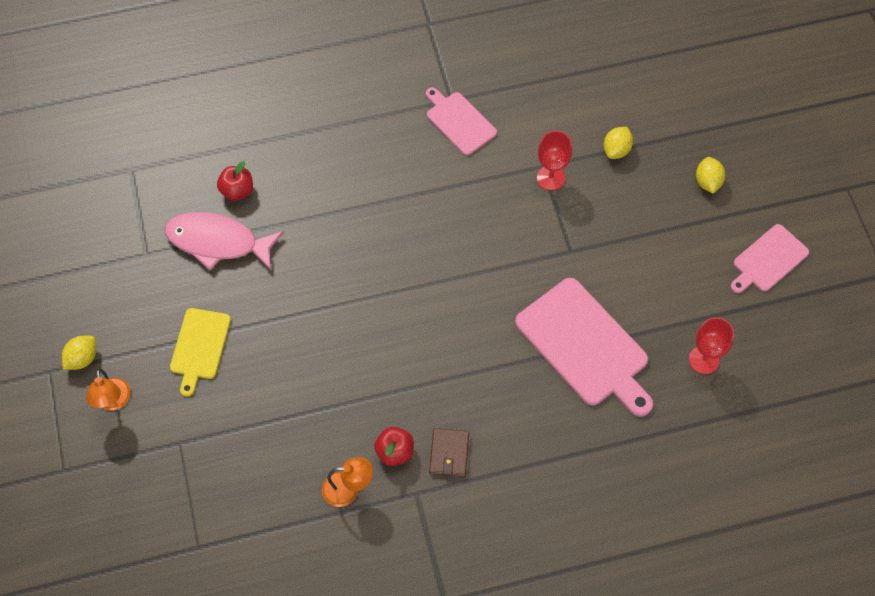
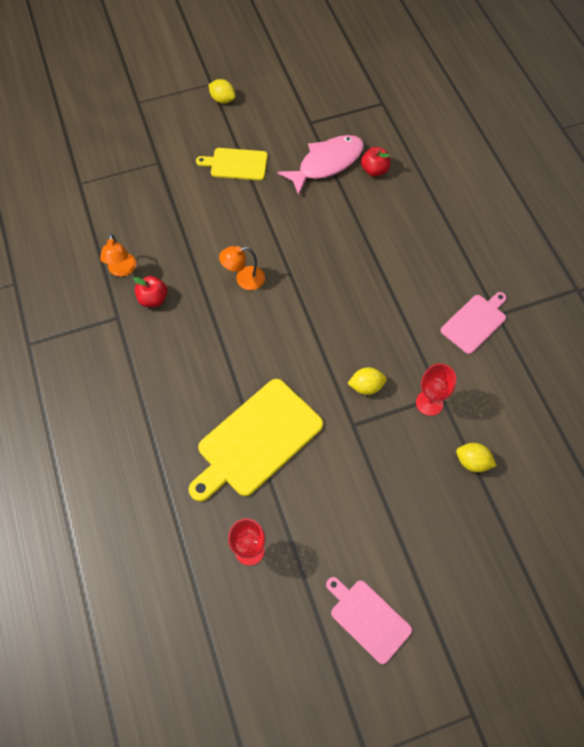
camera: 85 degrees right, 0 degrees up
orange lamp [86,369,131,411] -> orange lamp moved to [219,246,265,290]
pink fish [165,212,284,270] -> pink fish turned 45 degrees clockwise [277,135,364,196]
brown wallet [429,428,469,477] -> none
pink cutting board [515,278,653,417] -> yellow cutting board [189,379,323,502]
yellow lemon [696,157,725,194] -> yellow lemon moved to [347,367,387,395]

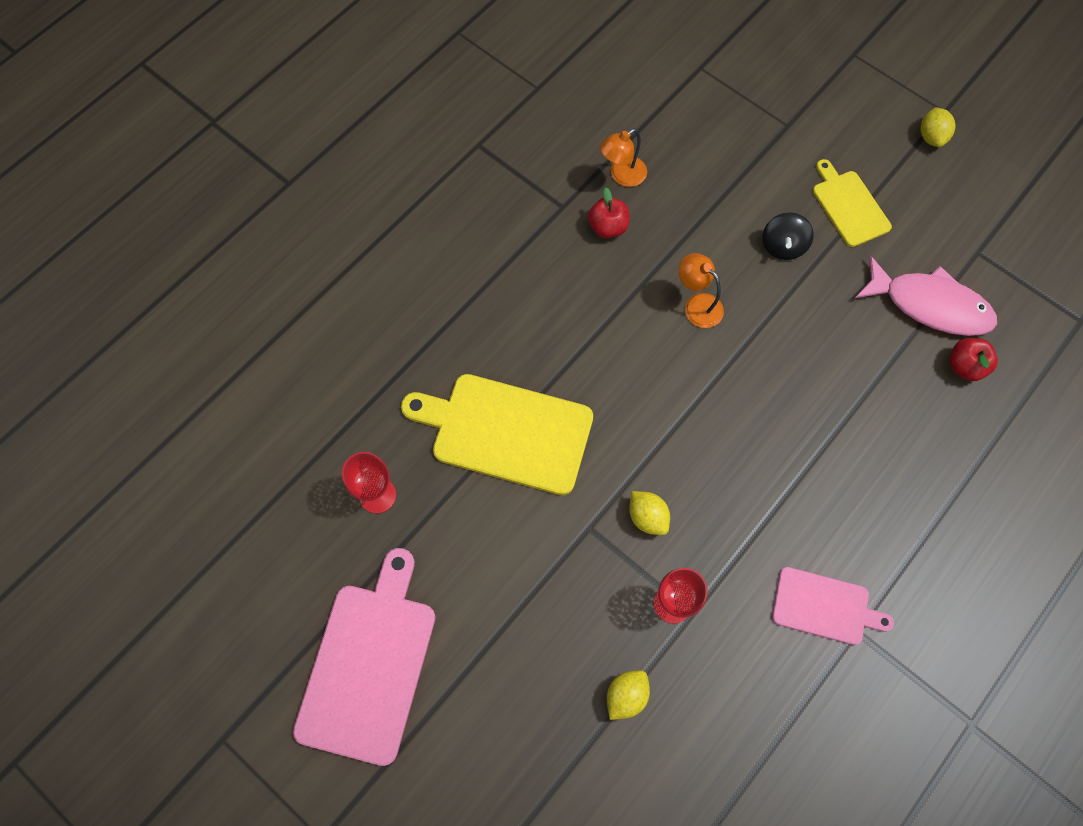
camera: 60 degrees right, 5 degrees up
pink cutting board [326,577,412,664] -> pink cutting board [293,548,435,766], size x1.73
yellow lemon [456,443,497,472] -> yellow lemon turned 45 degrees clockwise [607,670,650,720]
none -> black spinning top [763,212,814,260]

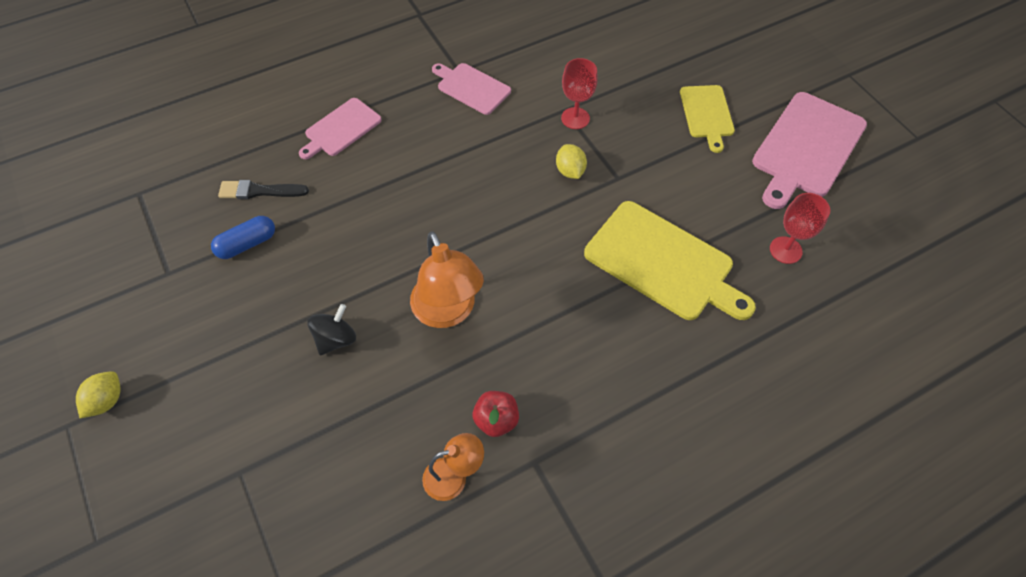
camera: 160 degrees left, 10 degrees down
yellow lemon [607,670,650,720] -> none
orange lamp [679,253,724,328] -> orange lamp [410,231,484,328], size x1.70
yellow cutting board [813,159,892,247] -> yellow cutting board moved to [680,85,735,153]
pink fish [855,255,997,336] -> blue capsule [211,216,275,259]
red apple [950,338,998,381] -> black brush [218,180,309,199]
none -> pink cutting board [299,98,382,159]

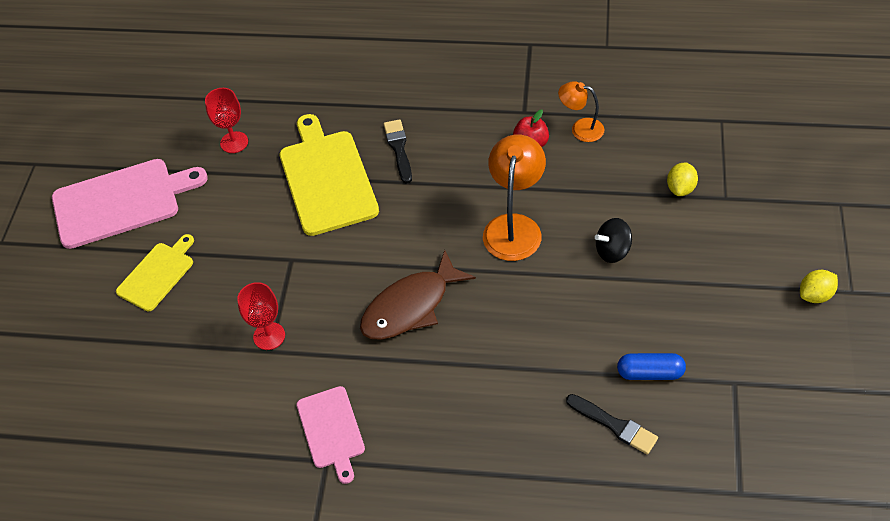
camera: 140 degrees left, 5 degrees down
pink cutting board [299,98,382,159] -> none
yellow lemon [556,144,587,179] -> yellow lemon moved to [667,163,698,196]
none -> brown fish [360,250,476,340]
none -> black brush [384,119,412,184]

